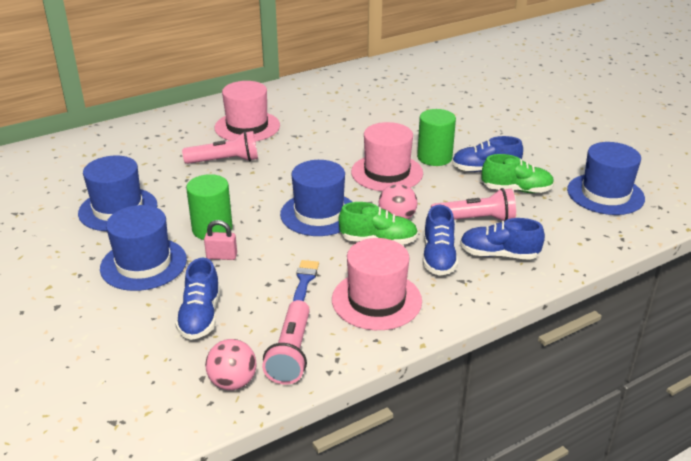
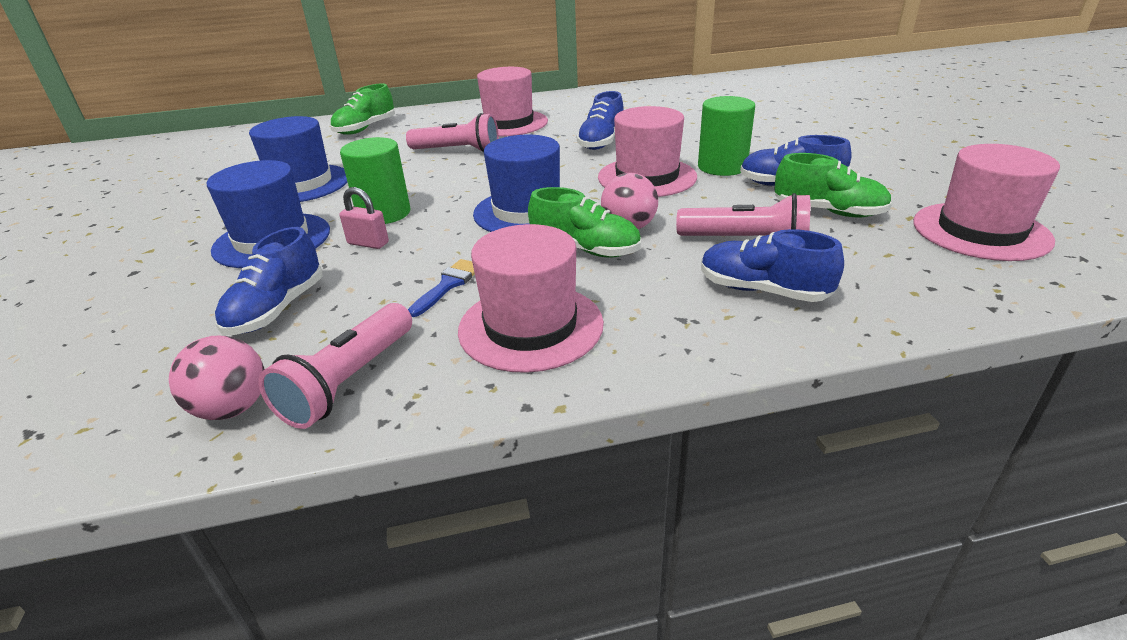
camera: 20 degrees right, 0 degrees up
blue shoe [423,205,458,276] -> blue shoe moved to [577,91,624,150]
blue hat [567,142,645,215] -> pink hat [913,144,1060,261]
none -> green shoe [330,83,395,135]

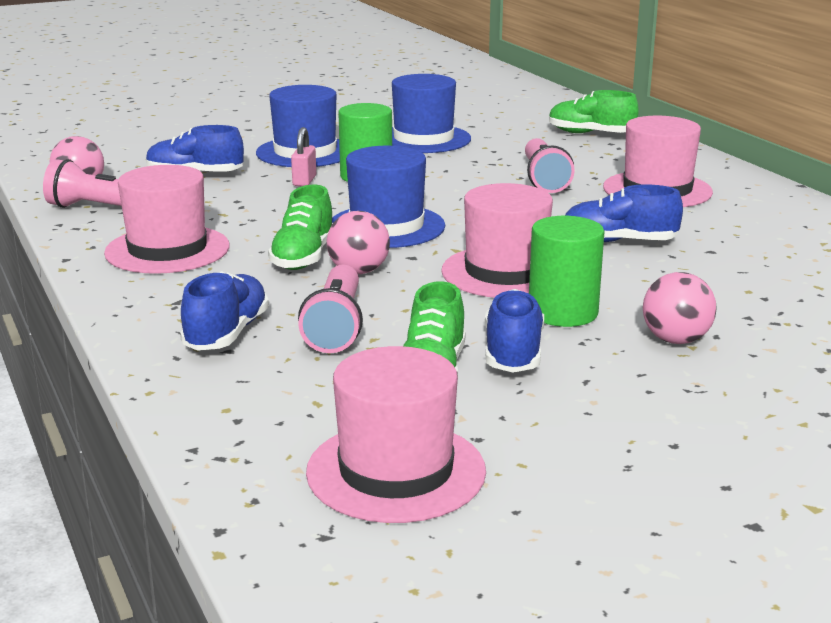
camera: 75 degrees right, 10 degrees down
blue brush [408,259,475,317] -> none
none -> pink ball [643,272,717,344]

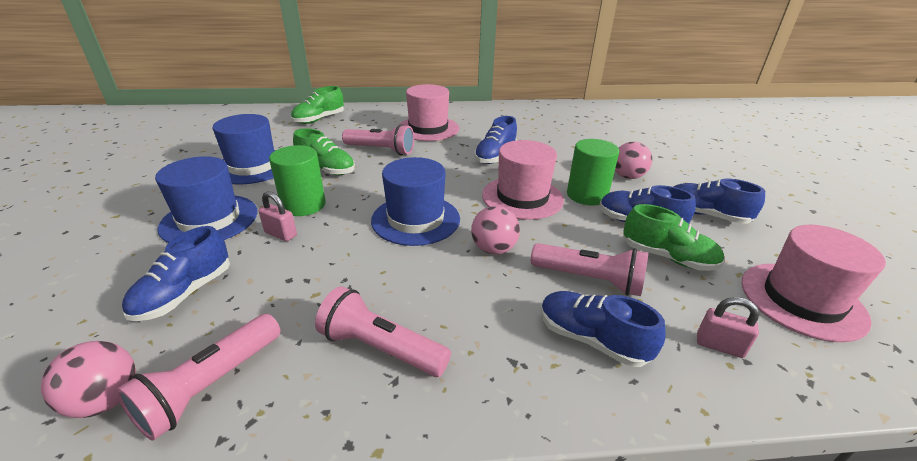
camera: 70 degrees left, 10 degrees up
pink hat [104,165,230,274] -> pink flashlight [315,286,451,377]
green shoe [268,185,333,270] -> green shoe moved to [293,128,355,175]
none -> blue shoe [674,179,765,224]
none -> pink padlock [697,297,760,358]

